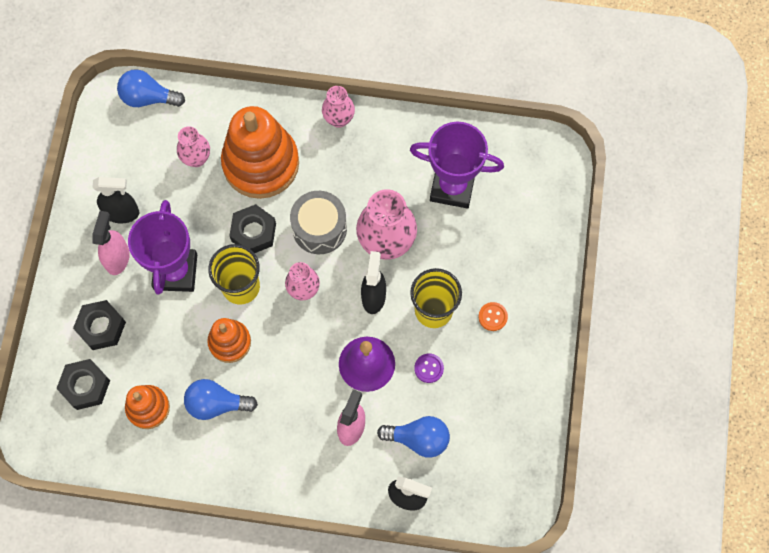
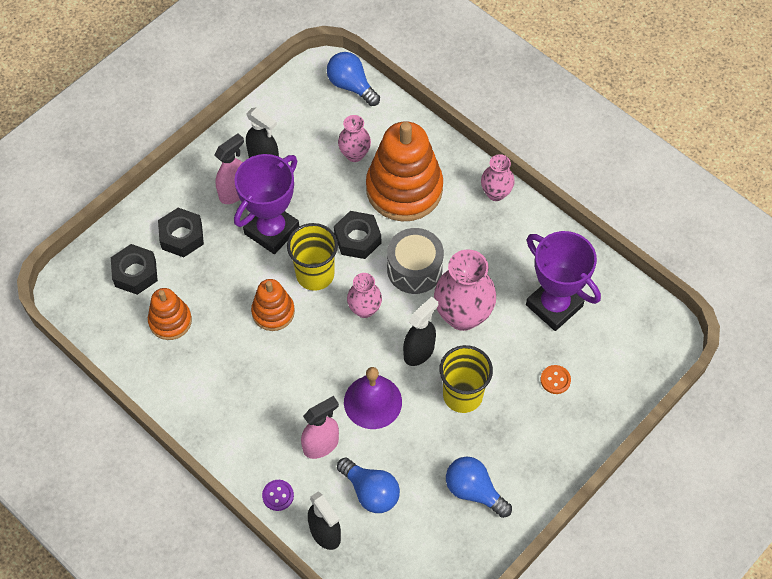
camera: 35 degrees right, 10 degrees down
blue light bulb [184,379,258,420] -> blue light bulb moved to [446,457,512,518]
purple button [414,353,444,383] -> purple button moved to [262,480,294,511]
orange button [478,302,508,331] -> orange button moved to [541,365,571,394]

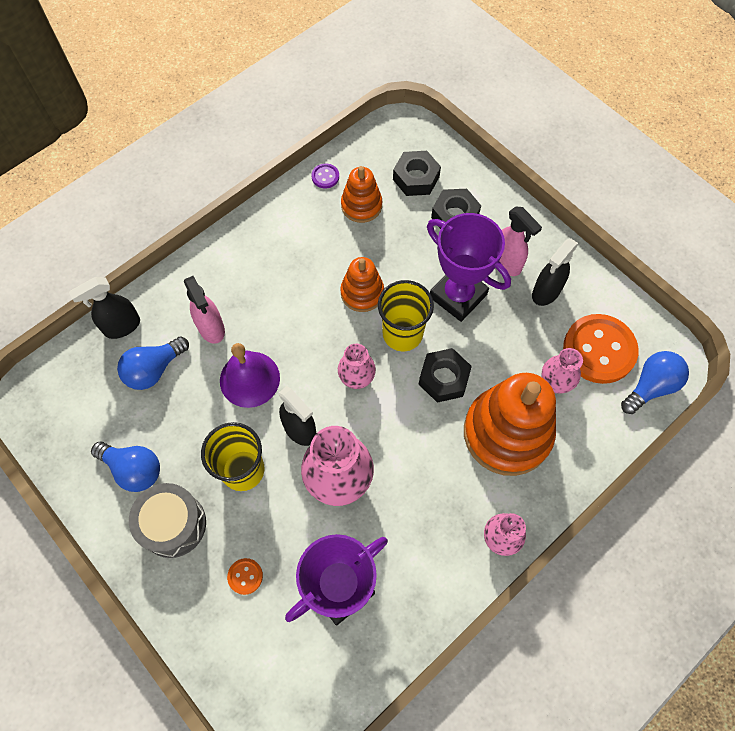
camera: 95 degrees right, 5 degrees up
purple button [262,480,294,511] -> purple button moved to [311,163,339,188]
grey drum [387,228,444,294] -> grey drum moved to [129,483,206,558]
blue light bulb [446,457,512,518] -> blue light bulb turned 75 degrees clockwise [91,442,160,492]
none -> orange button [563,314,639,384]

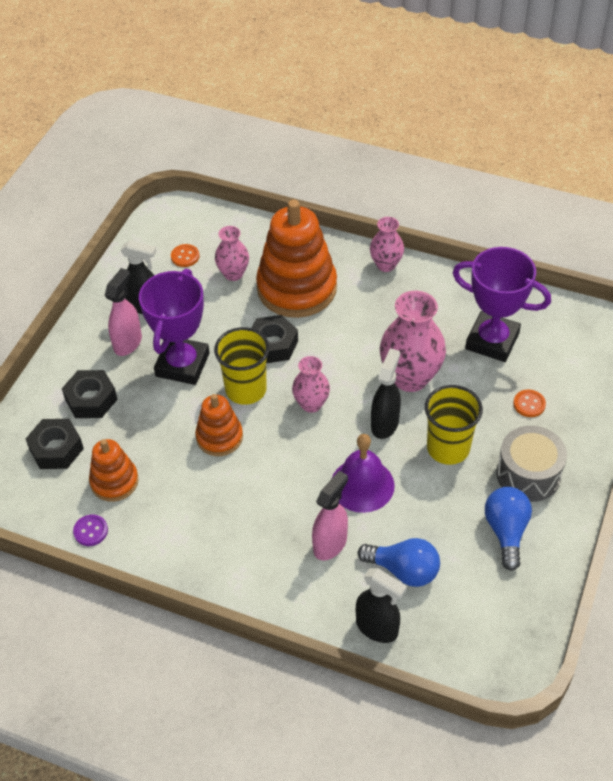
camera: 115 degrees left, 15 degrees down
orange button [563,314,639,384] -> orange button [171,244,199,267], size x0.43
blue light bulb [621,351,689,414] -> none

